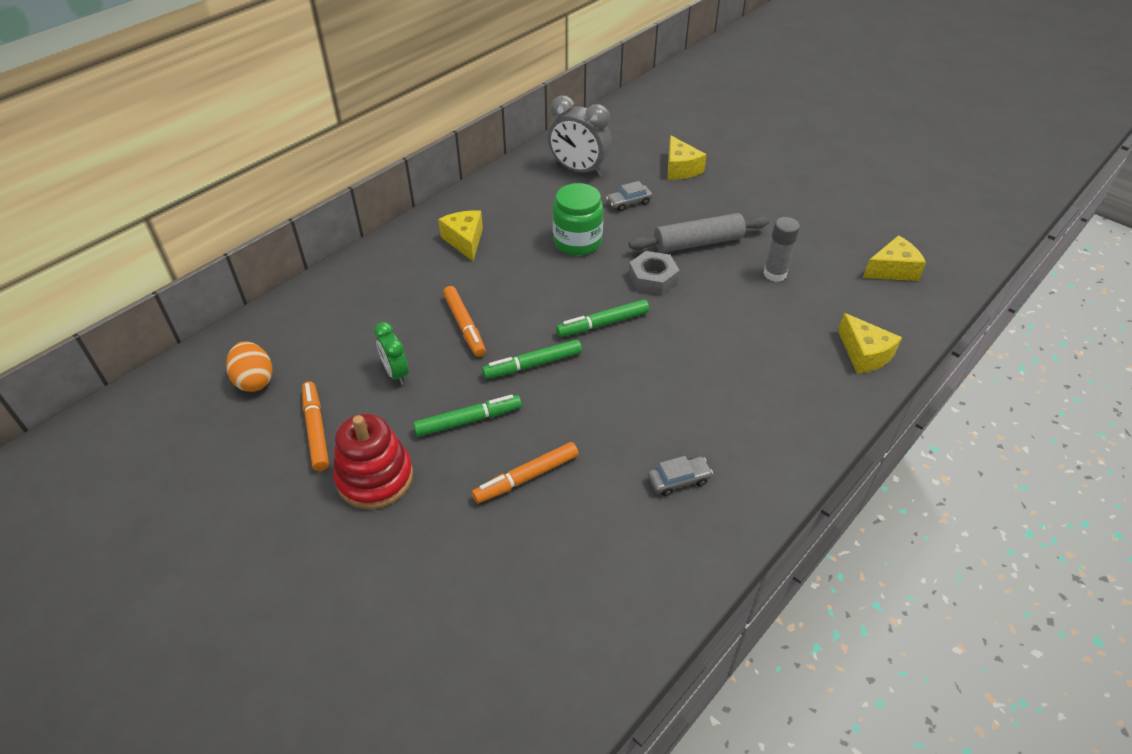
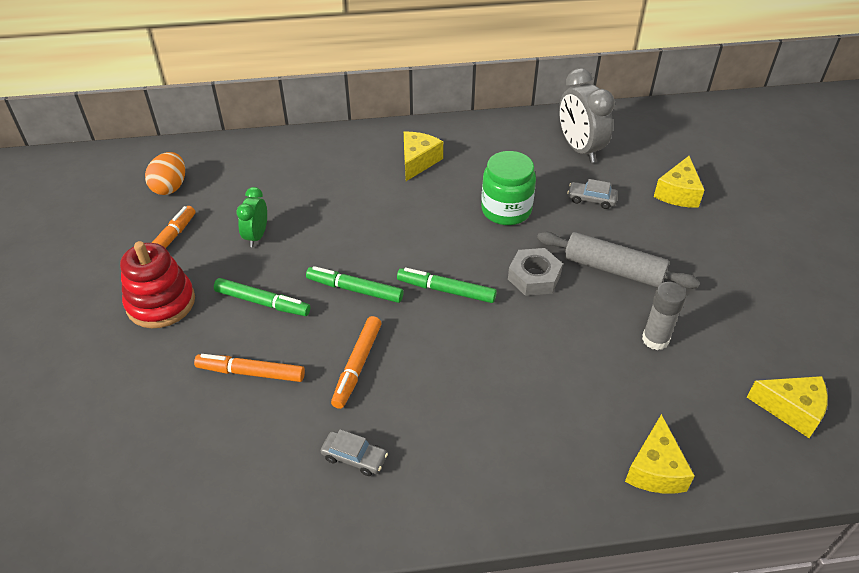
camera: 40 degrees right, 0 degrees up
orange marker [443,286,486,357] -> orange marker moved to [331,316,382,409]

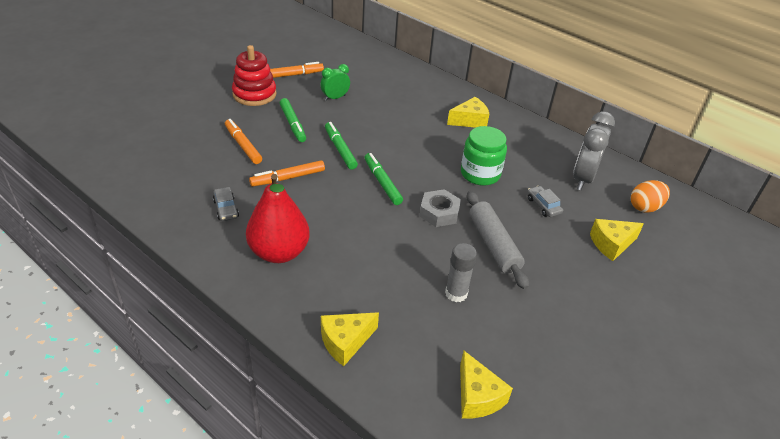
camera: 45 degrees right, 5 degrees down
orange egg [145,152,185,195] -> orange egg moved to [631,180,670,213]
none -> red pear [246,174,310,263]

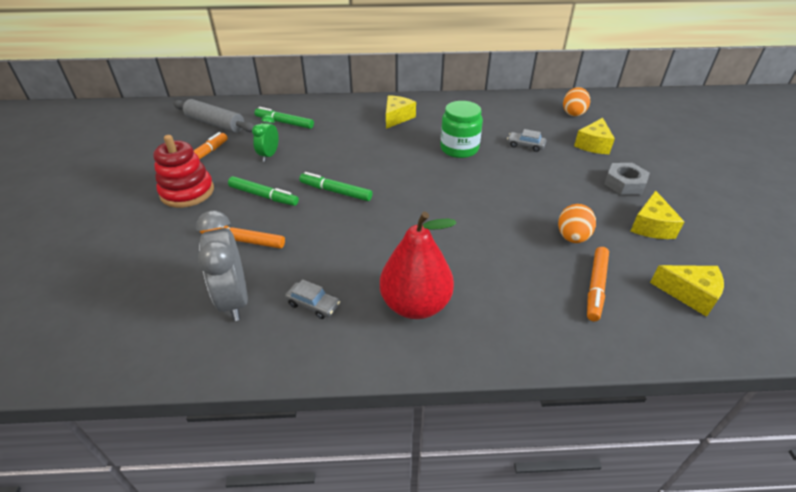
camera: 40 degrees left, 0 degrees up
orange marker [249,160,325,187] -> orange marker moved to [587,247,609,321]
yellow cheese [321,312,379,366] -> yellow cheese moved to [631,190,684,239]
green marker [364,153,403,205] -> green marker moved to [254,107,314,129]
grey nut [419,189,461,227] -> grey nut moved to [604,163,650,195]
grey glue stick [445,243,477,302] -> orange egg [558,204,596,243]
grey rolling pin [467,191,529,290] -> grey rolling pin moved to [173,99,254,133]
grey clock [573,111,615,190] -> grey clock moved to [196,211,248,321]

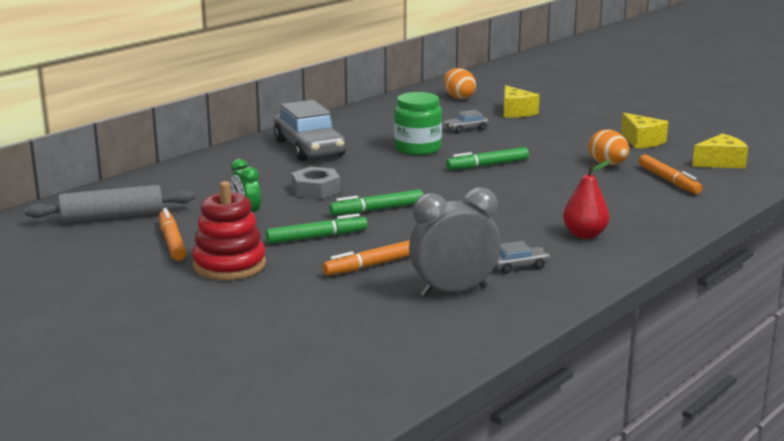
camera: 45 degrees left, 20 degrees down
grey clock [196,211,248,321] -> grey clock turned 135 degrees clockwise [409,187,501,297]
green marker [254,107,314,129] -> green marker moved to [446,147,529,170]
red pear [380,212,457,319] -> red pear [563,160,610,239], size x0.62
yellow cheese [386,95,416,129] -> grey car [274,100,346,161]
grey nut [604,163,650,195] -> grey nut moved to [292,167,340,199]

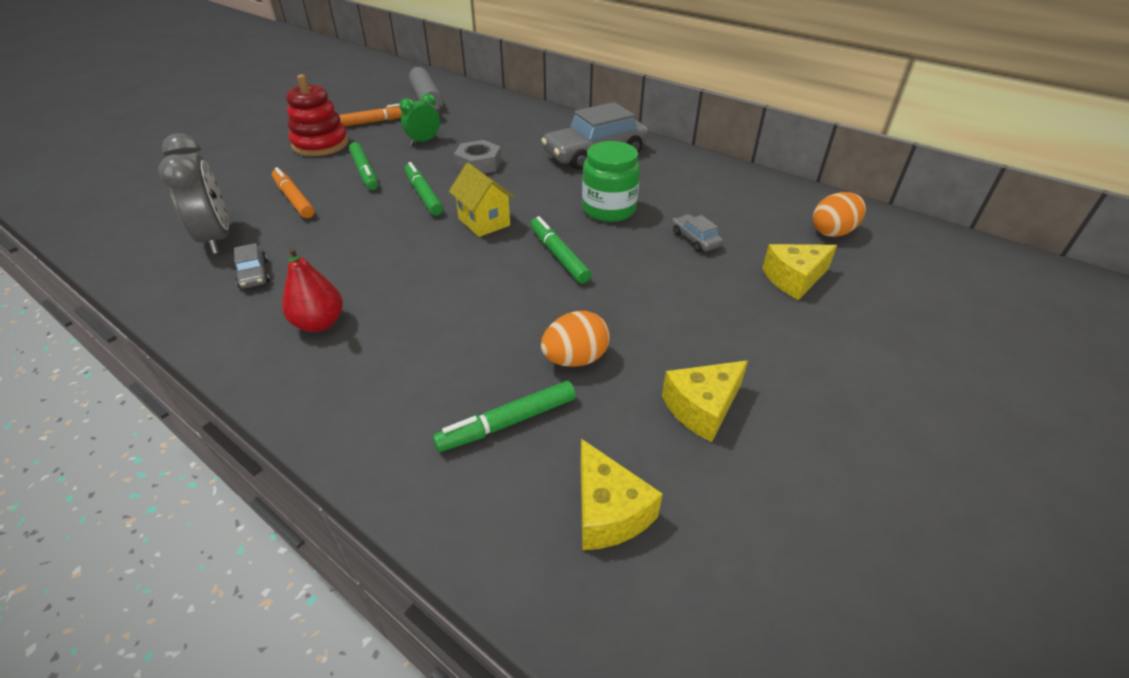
camera: 85 degrees right, 20 degrees up
orange marker [638,155,703,194] -> green marker [433,381,576,452]
none -> yellow house [449,163,515,237]

